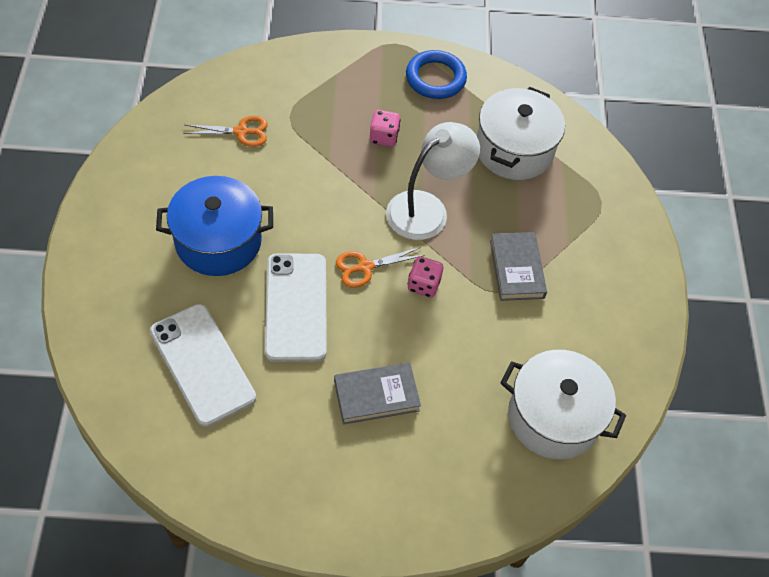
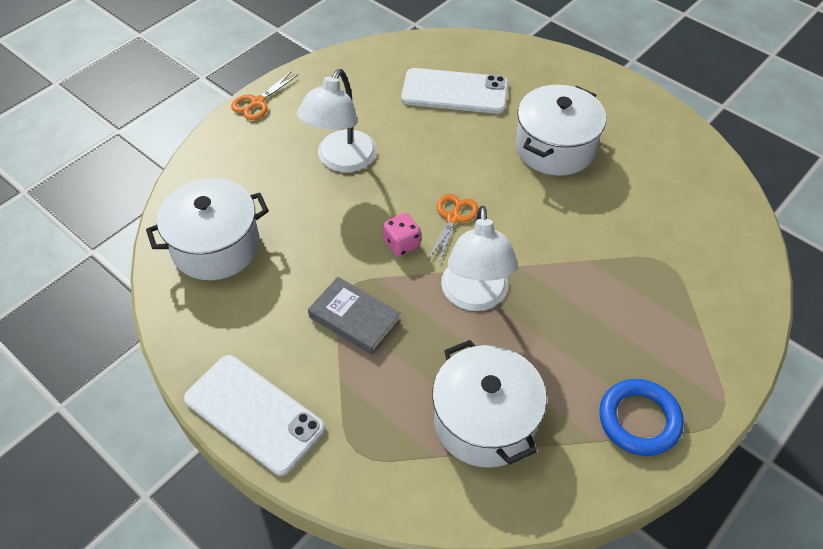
camera: 135 degrees right, 5 degrees down
blue pot [156,176,273,276] -> white pot [516,85,606,176]
orange scissors [183,116,268,147] -> orange scissors moved to [231,72,298,120]
white phone [265,254,327,362] -> white phone moved to [184,355,325,476]
grey book [334,363,421,425] -> white lamp [297,69,377,172]
pink dice [370,110,401,147] -> none

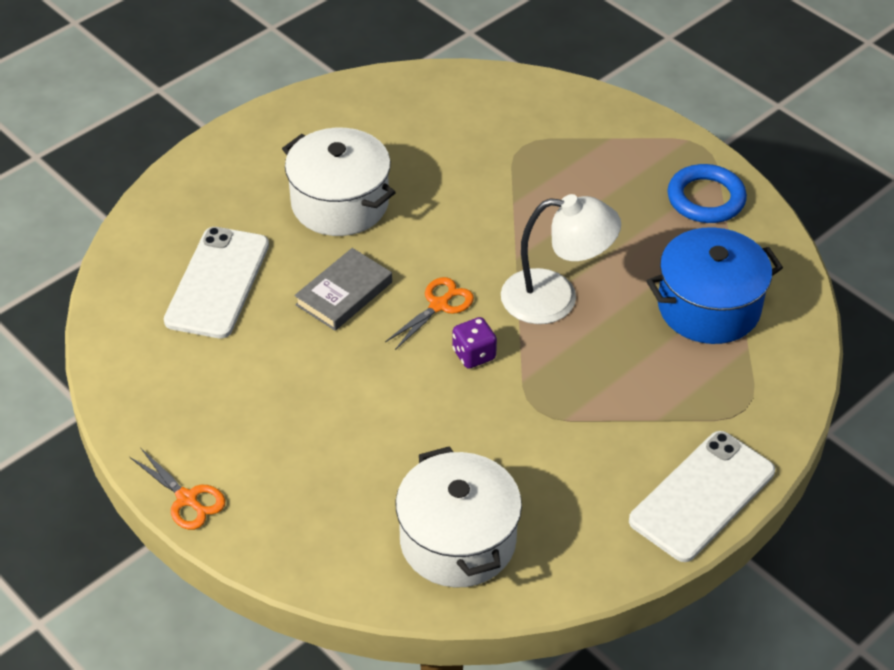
camera: 85 degrees left, 5 degrees down
white lamp [297,69,377,172] -> none
grey book [308,277,401,355] -> grey book moved to [294,248,392,331]
pink dice [383,213,421,256] -> purple dice [452,317,497,369]
orange scissors [428,194,478,262] -> orange scissors turned 105 degrees clockwise [385,277,474,350]
white pot [432,340,547,468] -> blue pot [646,227,783,344]

